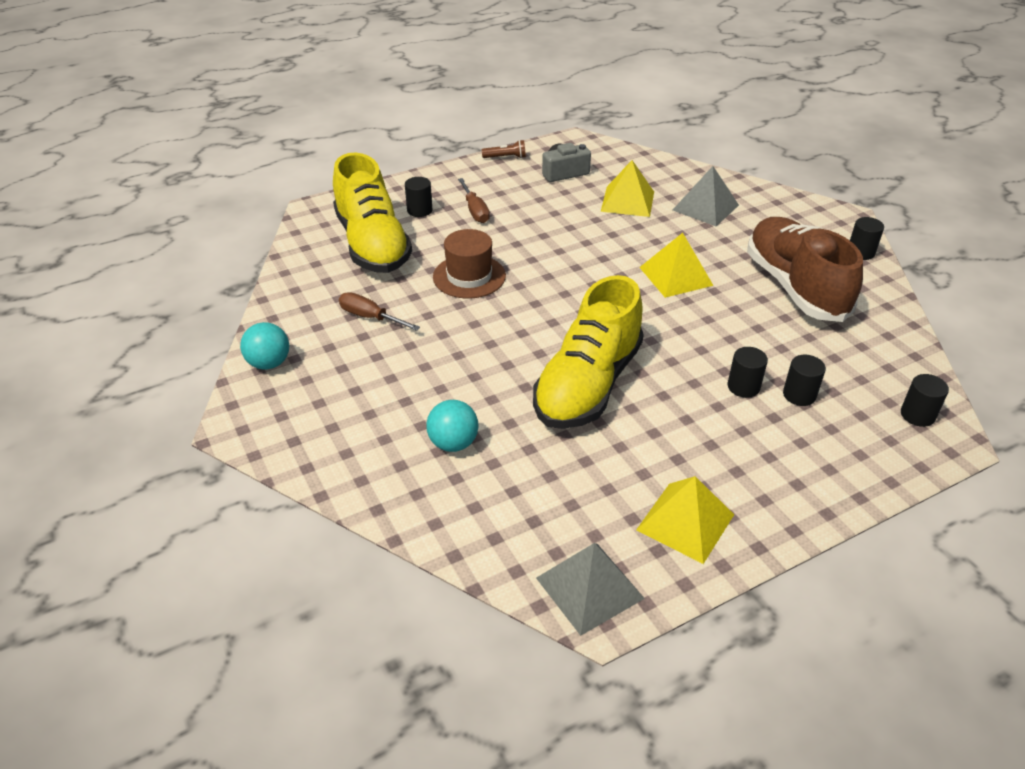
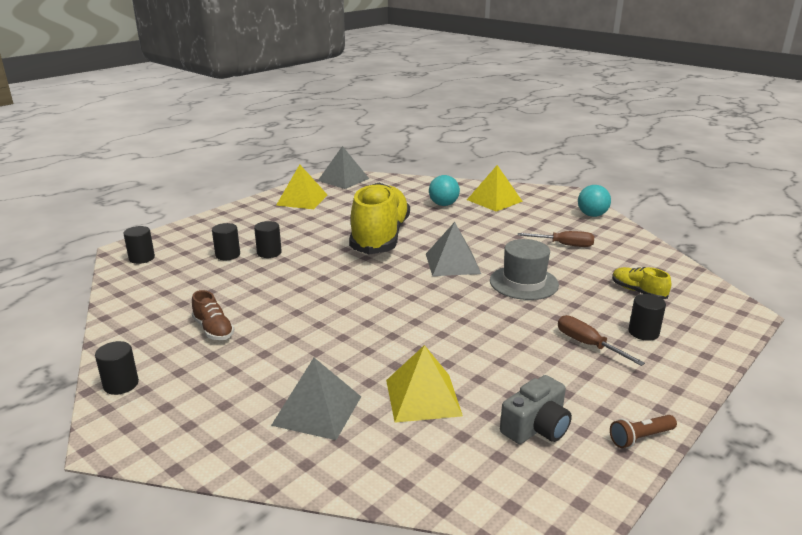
camera: 160 degrees right, 15 degrees down
yellow shoe [333,152,412,273] -> yellow shoe [612,267,671,299], size x0.42
brown hat [433,229,506,299] -> grey hat [490,239,559,300]
yellow pyramid [639,233,714,298] -> yellow pyramid moved to [467,165,523,212]
brown shoe [747,217,863,322] -> brown shoe [192,290,234,340], size x0.42
none -> grey pyramid [426,222,481,276]

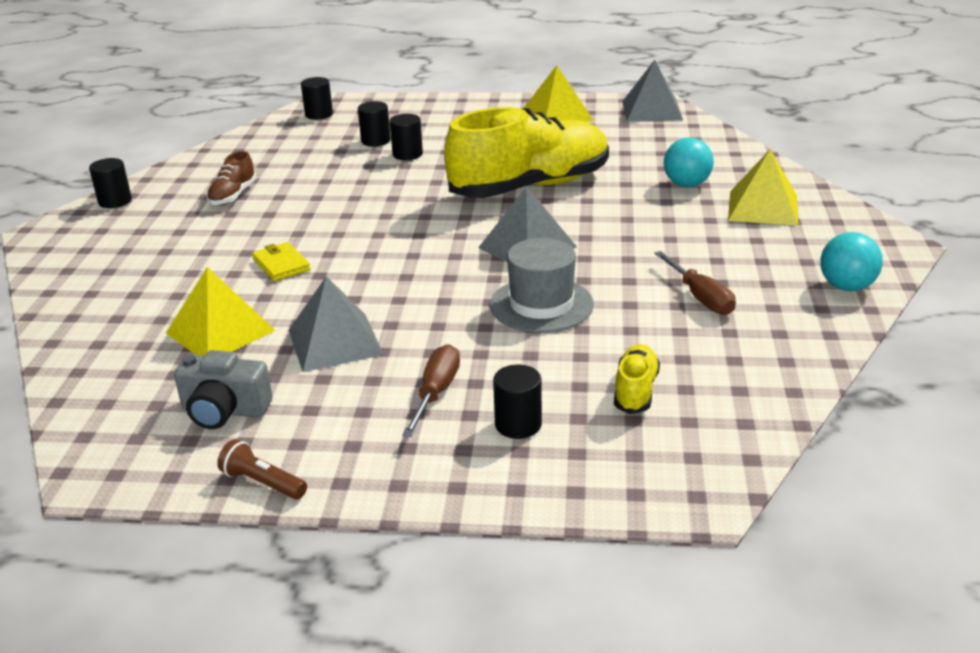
camera: 55 degrees right, 5 degrees up
grey pyramid [271,358,361,440] -> grey pyramid moved to [289,276,384,372]
none -> yellow wallet [252,242,310,281]

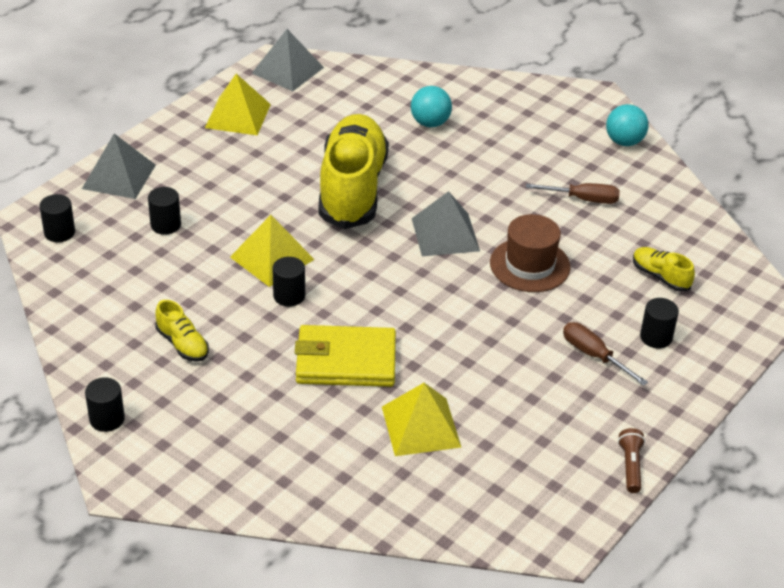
camera: 60 degrees left, 10 degrees up
grey camera [174,350,272,429] -> none
brown shoe [207,151,257,205] -> yellow shoe [155,300,209,362]
brown flashlight [217,439,307,500] -> brown flashlight turned 120 degrees clockwise [618,428,645,493]
yellow wallet [252,242,310,281] -> yellow wallet [295,325,396,387], size x1.95
grey pyramid [289,276,384,372] -> grey pyramid moved to [82,134,156,199]
black cylinder [390,114,423,160] -> black cylinder moved to [273,257,305,307]
grey hat [490,238,594,333] -> brown hat [490,214,571,292]
yellow pyramid [728,149,798,226] -> yellow pyramid moved to [230,215,315,287]

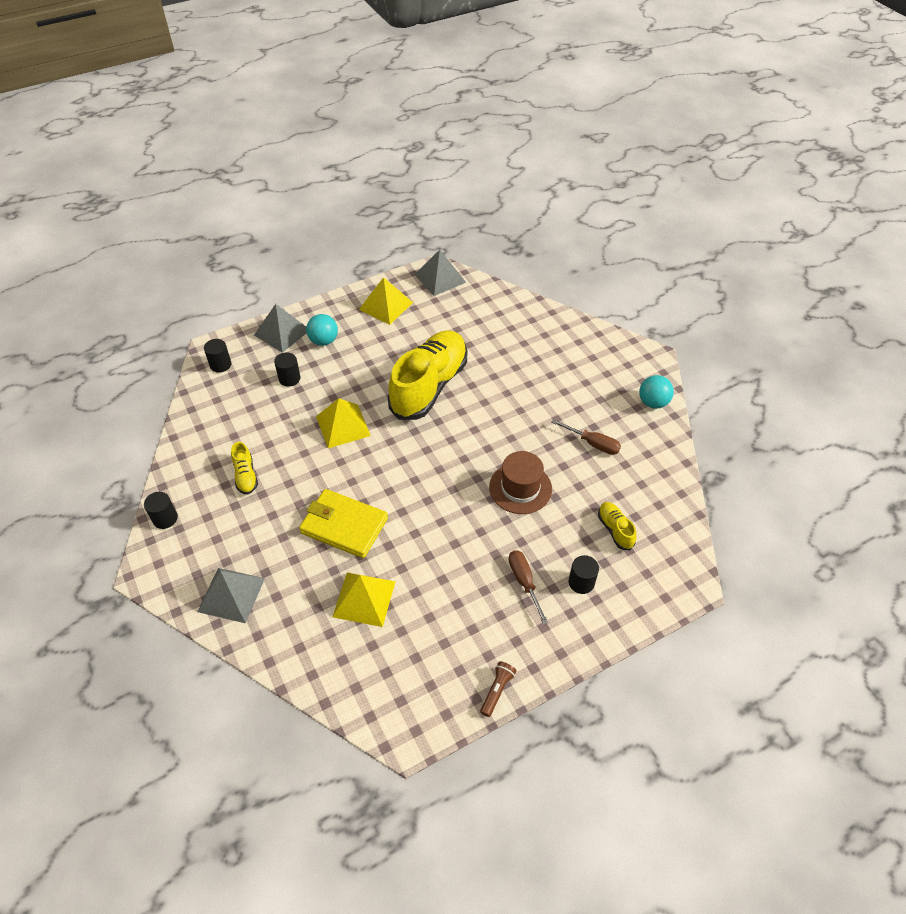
camera: 25 degrees right, 10 degrees up
black cylinder [273,257,305,307] -> none
turquoise ball [411,86,452,127] -> turquoise ball moved to [306,314,338,346]
grey pyramid [412,191,480,256] -> grey pyramid moved to [197,568,265,623]

